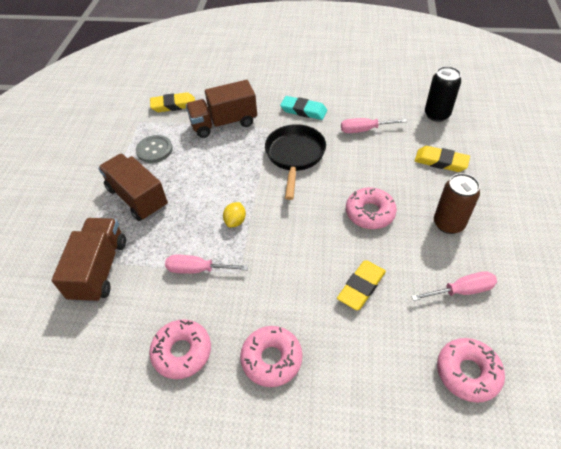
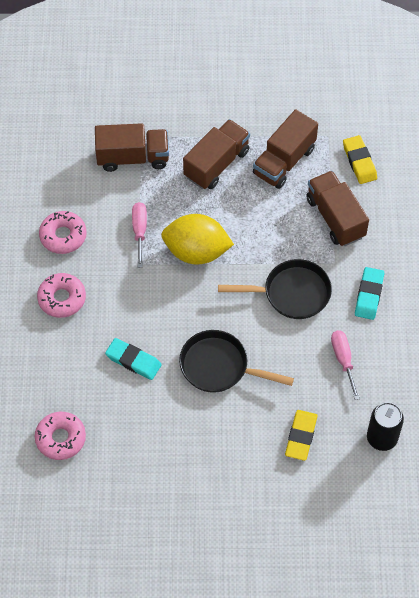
camera: 80 degrees right, 10 degrees up
grey button [136,135,173,163] -> brown truck [253,109,318,189]
yellow lemon [223,202,246,228] -> yellow lemon [161,214,234,265], size x2.38
yellow eraser [337,260,386,310] -> turquoise eraser [105,338,162,380]
pink donut [346,187,397,229] -> black pan [179,330,294,393]
pink screwdriver [411,271,497,301] -> none
brown can [434,173,480,234] -> none

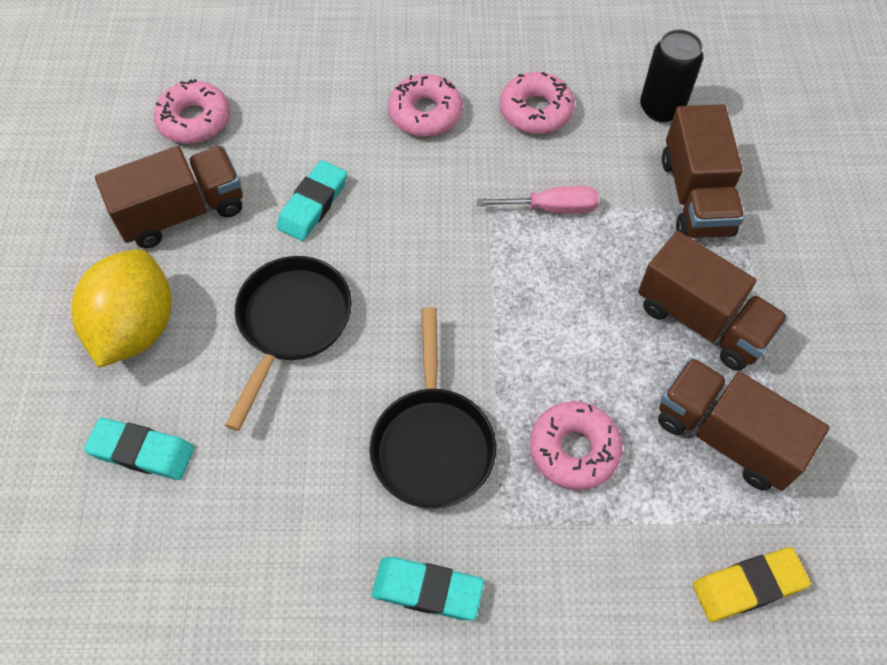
camera: 90 degrees right, 0 degrees up
yellow lemon [161,214,234,265] -> yellow lemon moved to [71,249,171,368]
yellow eraser [285,410,318,461] -> turquoise eraser [84,418,194,480]
brown truck [306,171,369,246] -> brown truck moved to [95,146,243,248]
pink screwdriver [331,330,360,400] -> none
black can [367,402,404,451] -> black can moved to [640,29,703,122]
none -> pink donut [530,401,623,490]

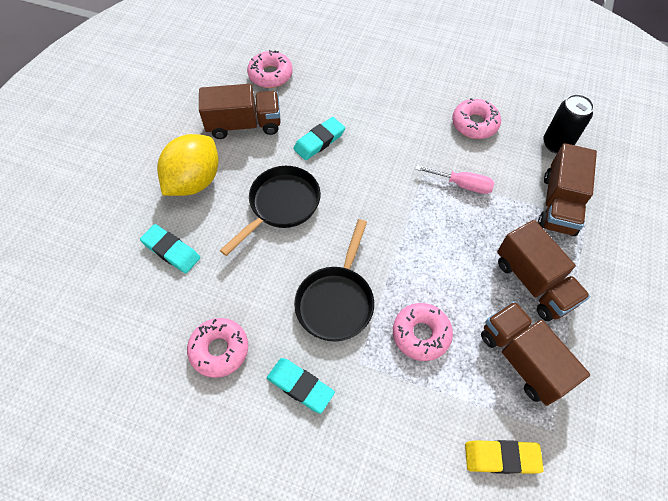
camera: 20 degrees right, 0 degrees up
pink donut [388,74,463,137] -> pink donut moved to [187,318,248,378]

